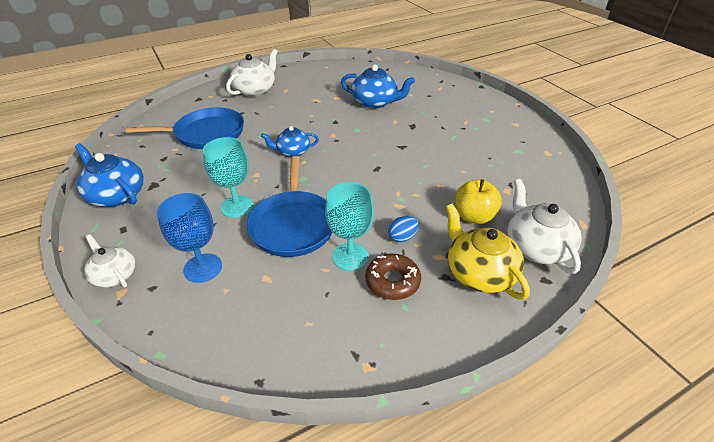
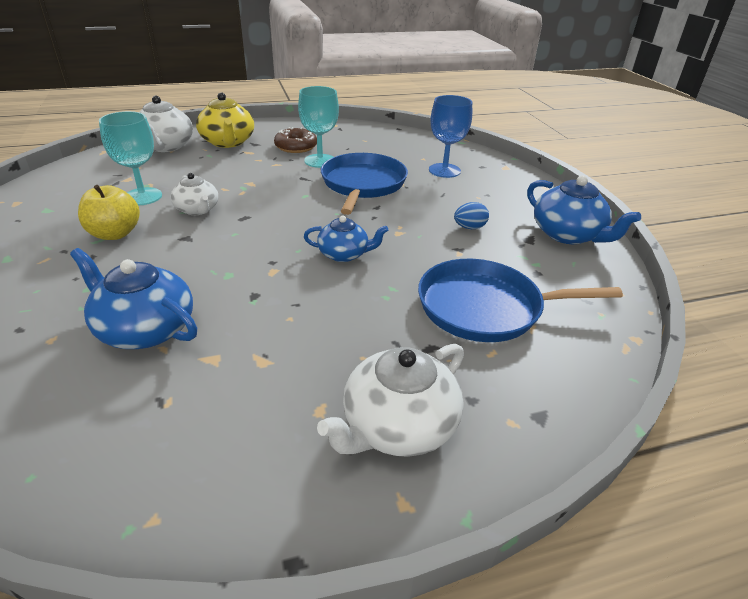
camera: 170 degrees left, 5 degrees down
white teapot [84,235,136,288] -> white teapot moved to [171,173,218,215]
turquoise goblet [203,137,254,218] -> turquoise goblet moved to [99,111,162,206]
blue egg [388,216,419,242] -> blue egg moved to [454,202,489,229]
yellow apple [455,179,502,224] -> yellow apple moved to [78,185,140,240]

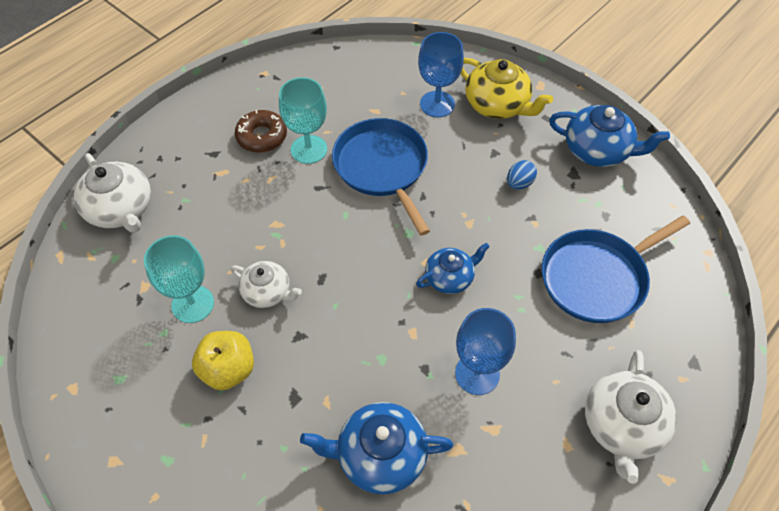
camera: 30 degrees left, 20 degrees up
yellow teapot [196,92,254,148] -> yellow teapot moved to [461,58,553,119]
none -> blue goblet [455,308,516,395]

